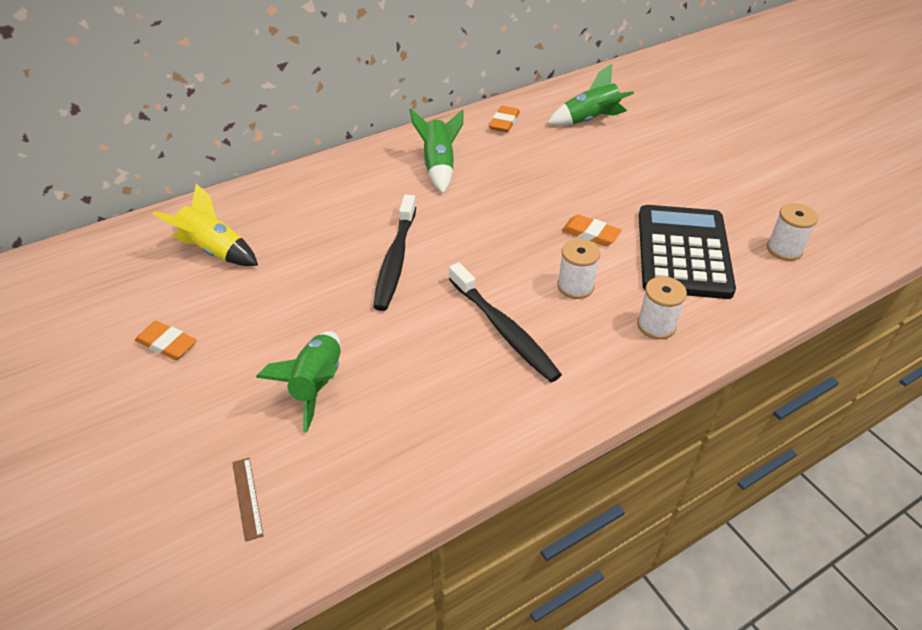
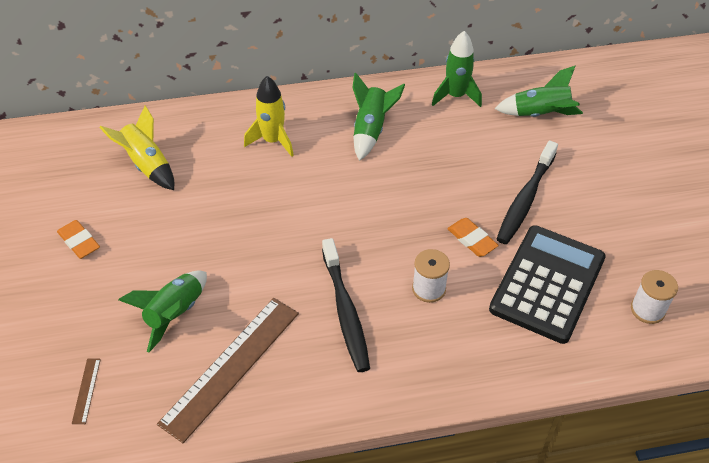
camera: 20 degrees right, 5 degrees up
black toothbrush [373,195,416,311] -> black toothbrush moved to [497,141,558,244]
orange eraser [489,106,520,132] -> green rocket [432,31,482,107]
white spool [637,276,687,339] -> none
none -> brown ruler [157,298,299,443]
none -> yellow rocket [244,76,294,157]

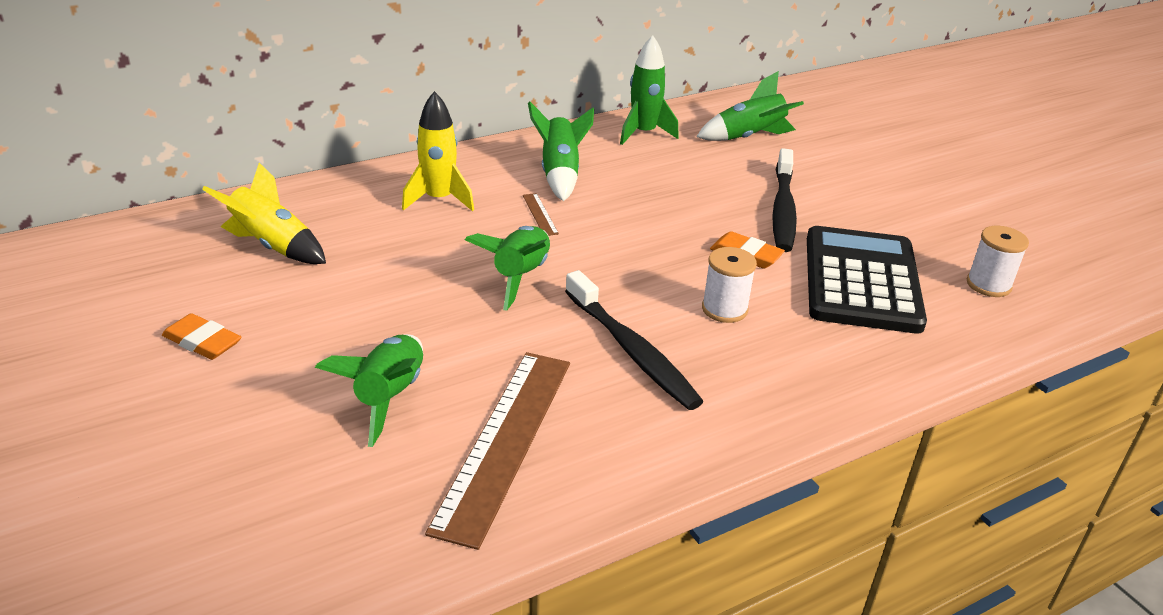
camera: 20 degrees left, 15 degrees down
brown ruler [72,358,101,424] -> brown ruler moved to [523,193,559,236]
none -> green rocket [465,226,550,310]

